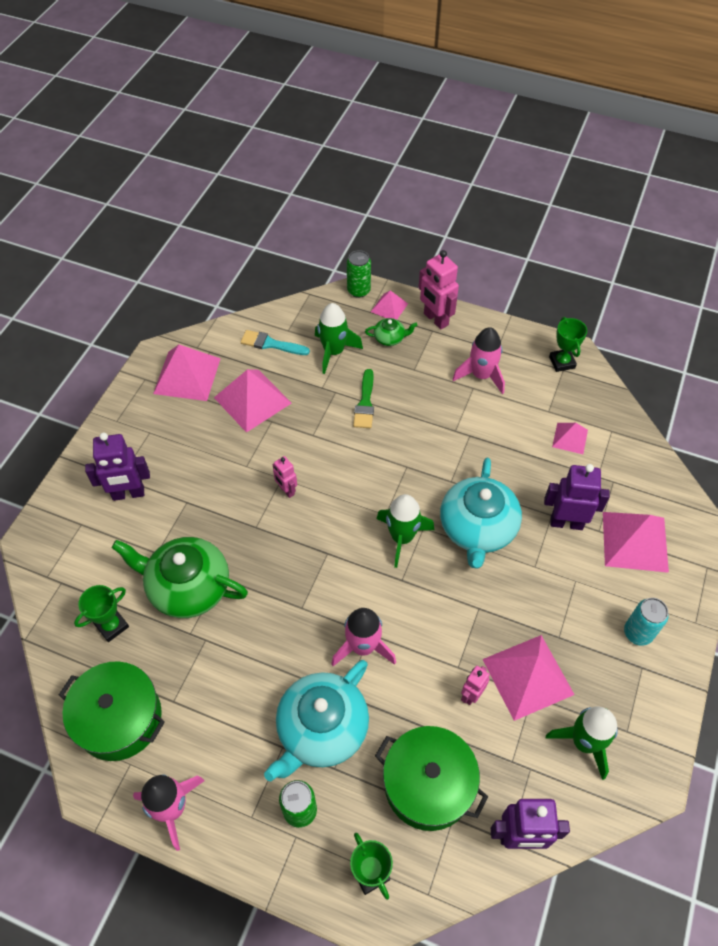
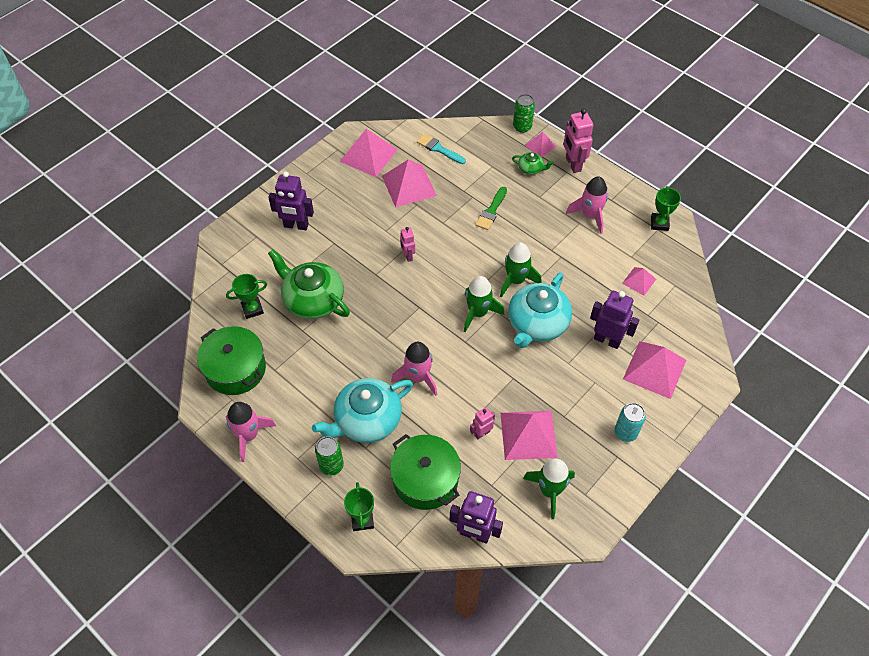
camera: 20 degrees right, 0 degrees up
green rocket [315,303,363,374] -> green rocket moved to [500,243,542,298]

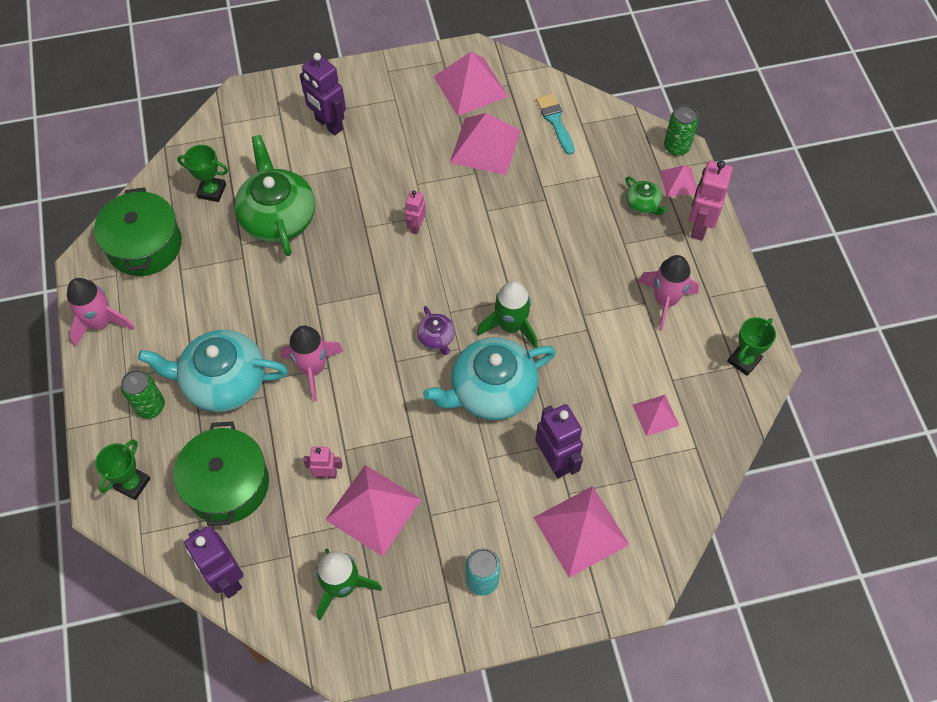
camera: 35 degrees right, 5 degrees up
green rocket [464,276,504,333] -> purple teapot [417,306,455,355]
green brush [475,187,507,230] -> none

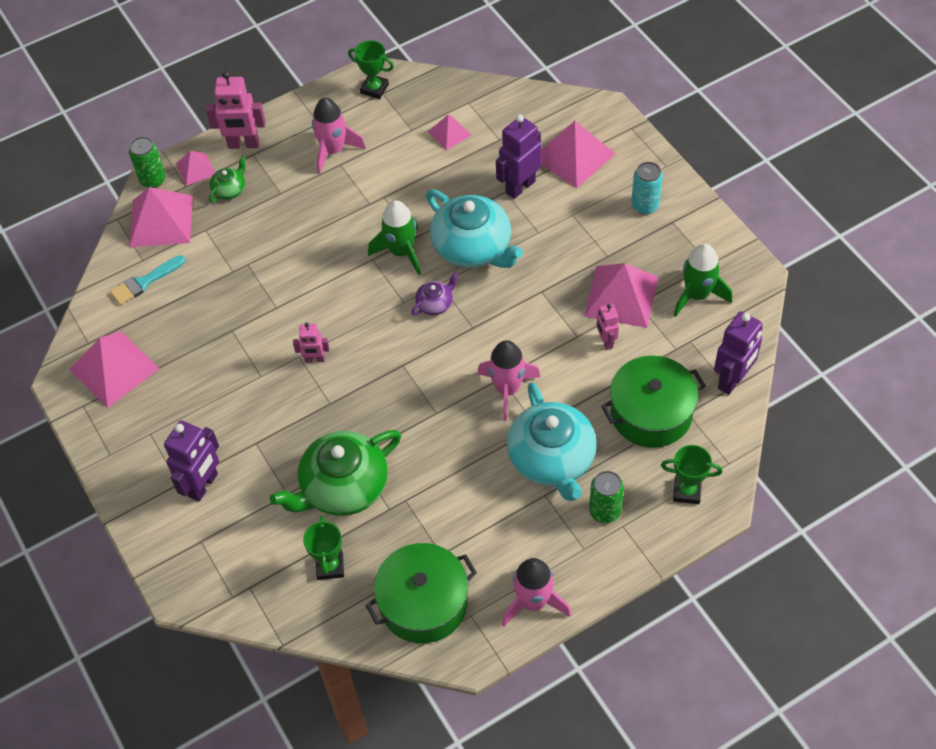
camera: 105 degrees left, 5 degrees down
pink pyramid [450,113,521,175] -> pink pyramid moved to [129,187,193,247]

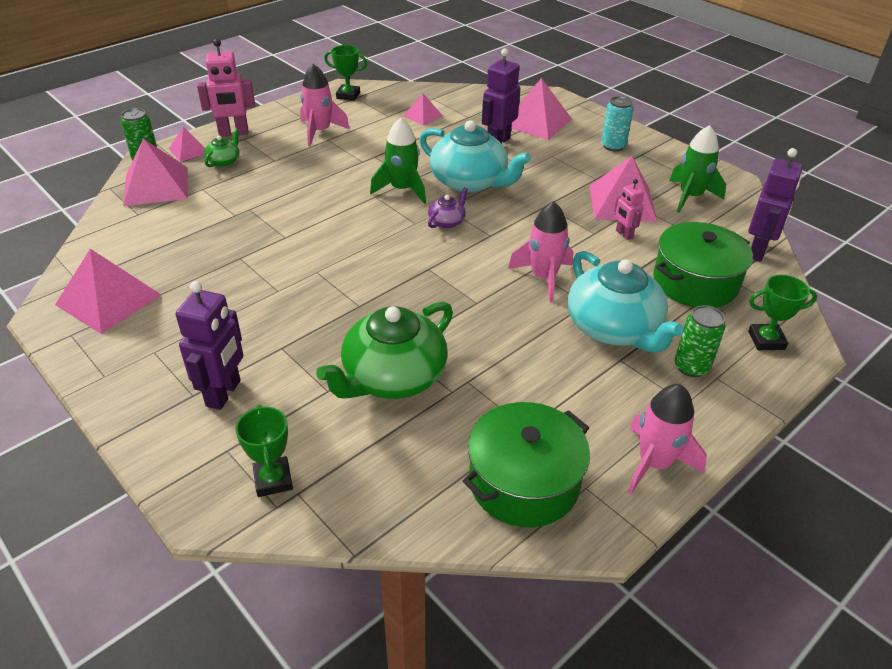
camera: 15 degrees left, 15 degrees down
turquoise brush [110,255,186,305] -> none
pink robot [293,323,329,363] -> none
green trophy [303,516,344,580] -> green trophy moved to [235,405,293,497]

